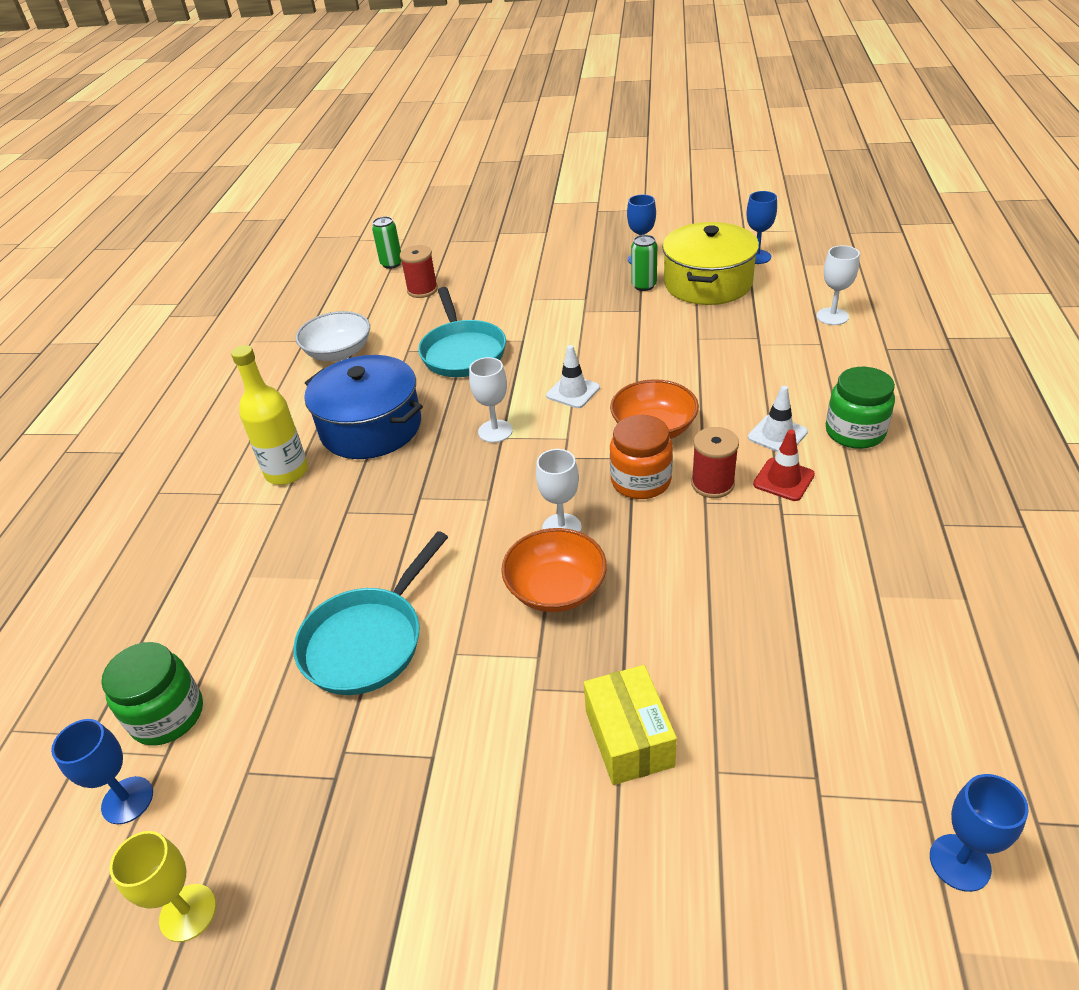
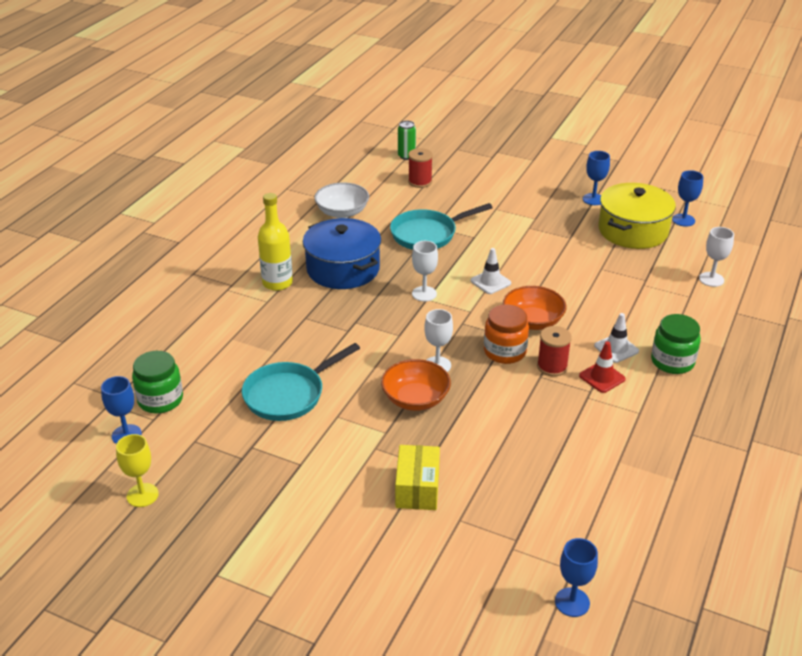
camera: 15 degrees right, 5 degrees down
turquoise pan [418,287,506,377] -> turquoise pan turned 60 degrees clockwise [390,203,493,250]
green can [631,235,657,291] -> none

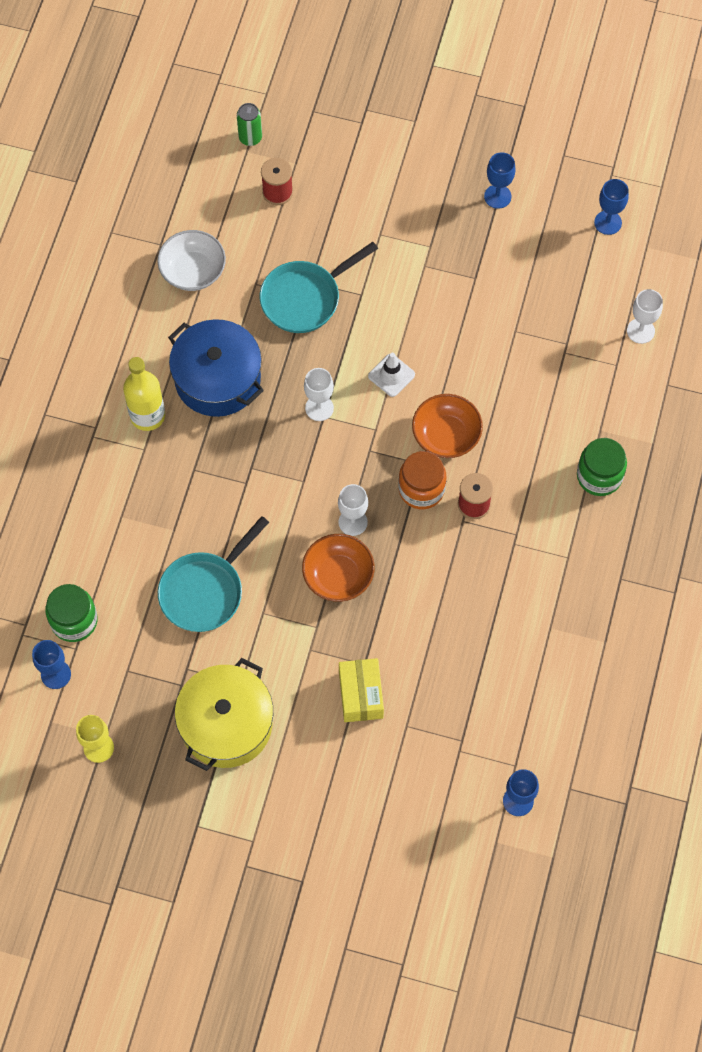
camera: 10 degrees left, 30 degrees up
red traffic cone [579,341,626,393] -> none
white traffic cone [594,313,639,363] -> none
yellow pot [599,183,676,249] -> yellow pot moved to [175,658,273,771]

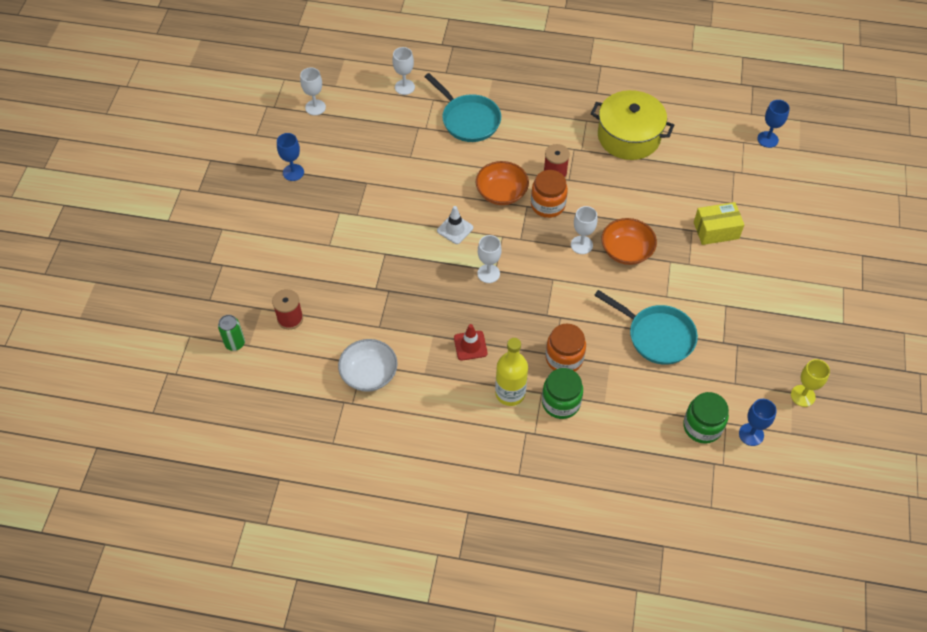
camera: 95 degrees left, 10 degrees down
blue pot [168,319,264,417] -> red traffic cone [454,324,487,361]
yellow pot [175,658,273,771] -> yellow pot moved to [591,90,674,160]
turquoise pan [260,242,378,333] -> turquoise pan moved to [424,73,501,142]
green jar [577,438,627,496] -> green jar moved to [542,368,583,419]
blue goblet [594,179,629,235] -> white goblet [300,67,326,115]
none -> orange jar [546,324,586,371]

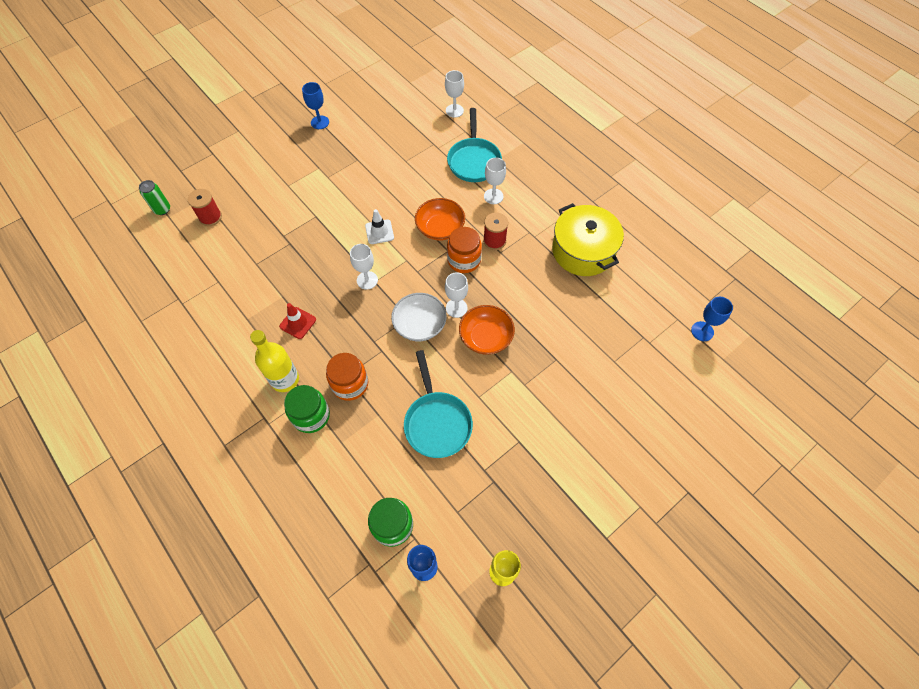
camera: 40 degrees right, 5 degrees up
white goblet [300,67,326,115] -> white goblet moved to [484,158,506,204]
white bowl [338,339,398,392] -> white bowl moved to [391,293,447,341]
yellow box [694,202,744,245] -> none

